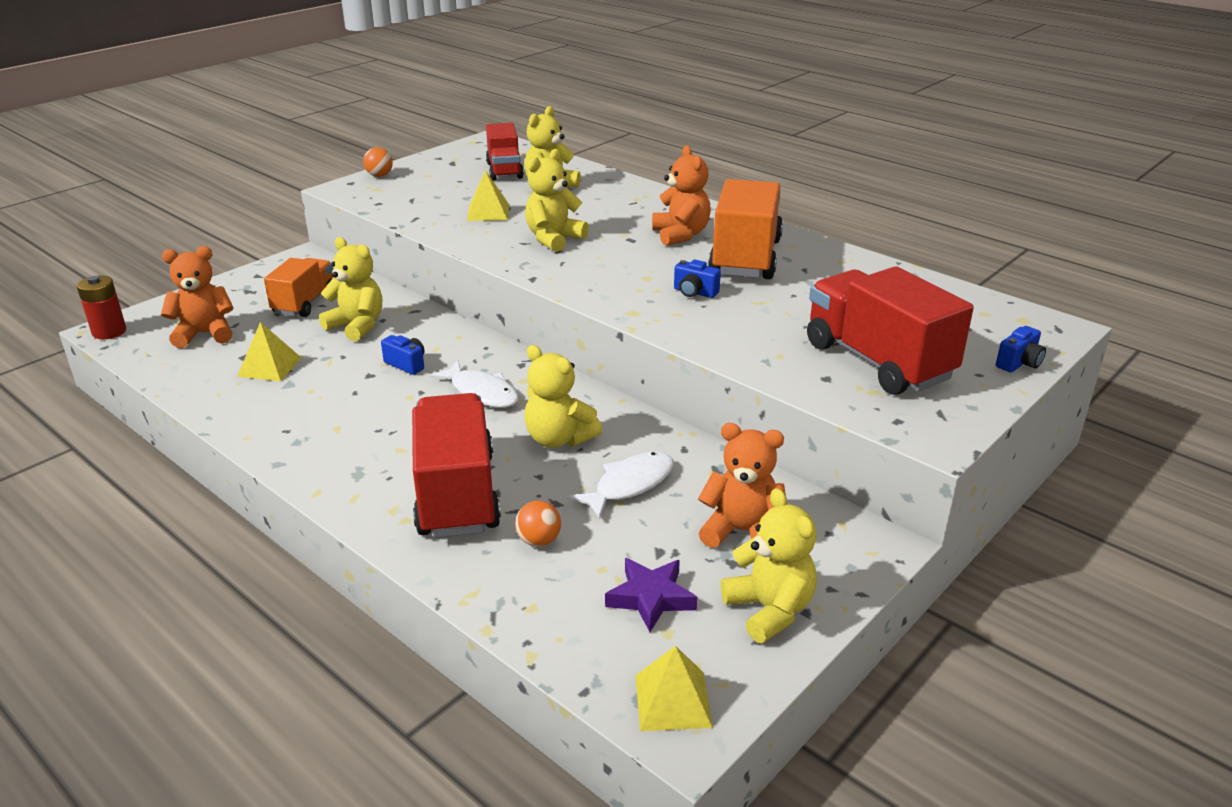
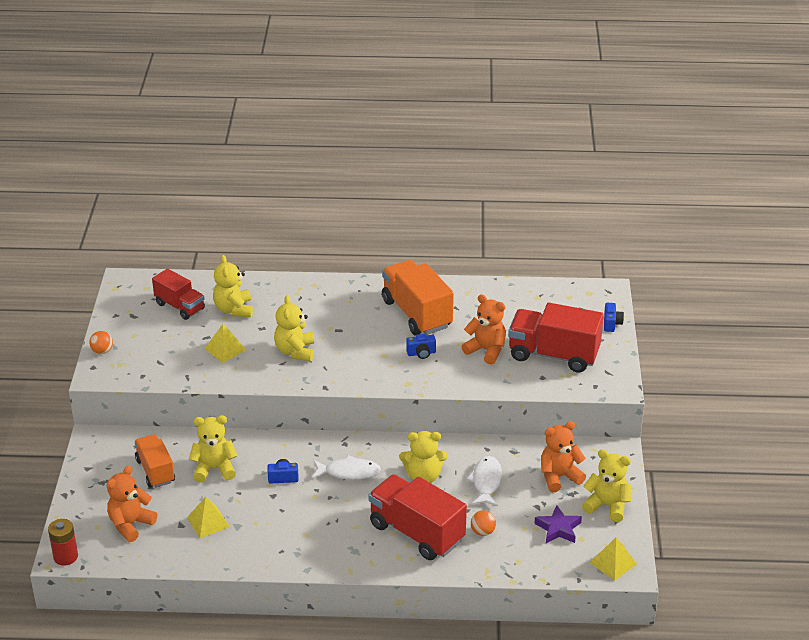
camera: 40 degrees left, 5 degrees up
orange teddy bear [652,145,711,246] -> orange teddy bear moved to [461,294,506,365]

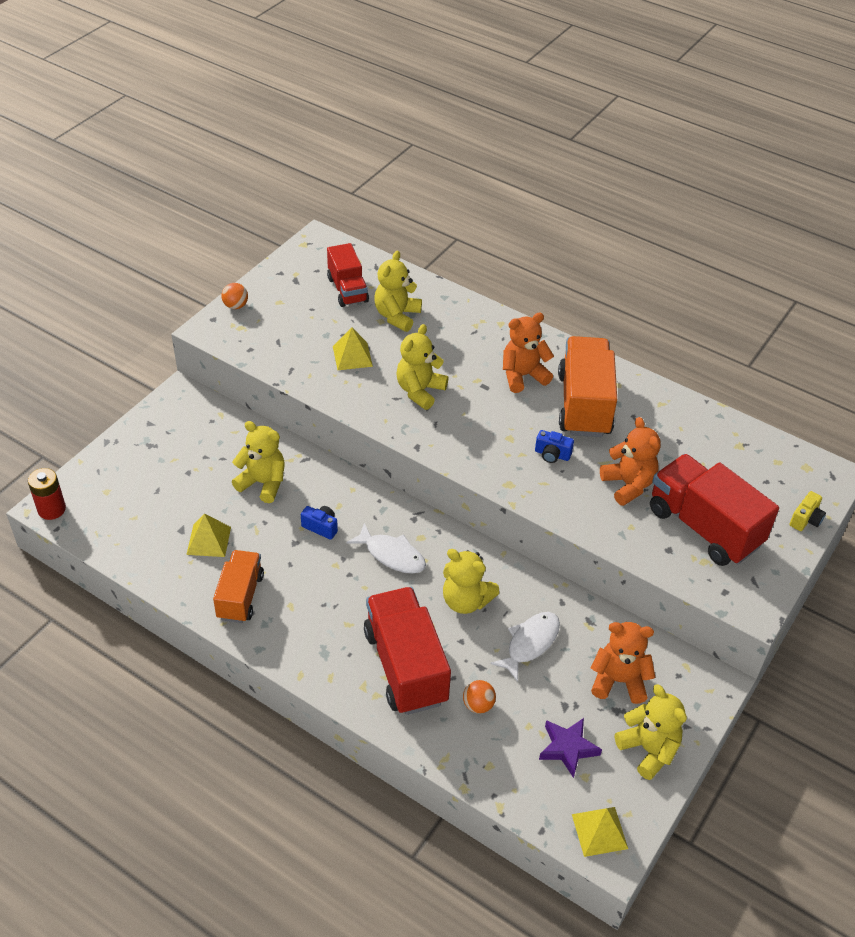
camera: 30 degrees right, 10 degrees up
orange teddy bear [107,466,157,542] -> orange teddy bear moved to [503,313,554,393]
orange truck [135,434,175,488] -> orange truck moved to [213,550,264,623]
blue camera [604,303,624,332] -> yellow camera [790,491,826,531]

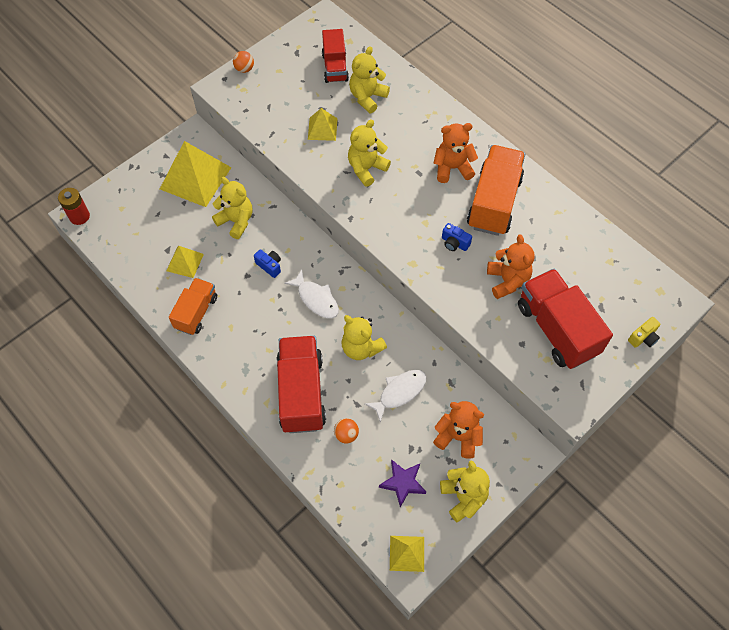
camera: 15 degrees right, 15 degrees up
none -> yellow pyramid [160,141,232,207]

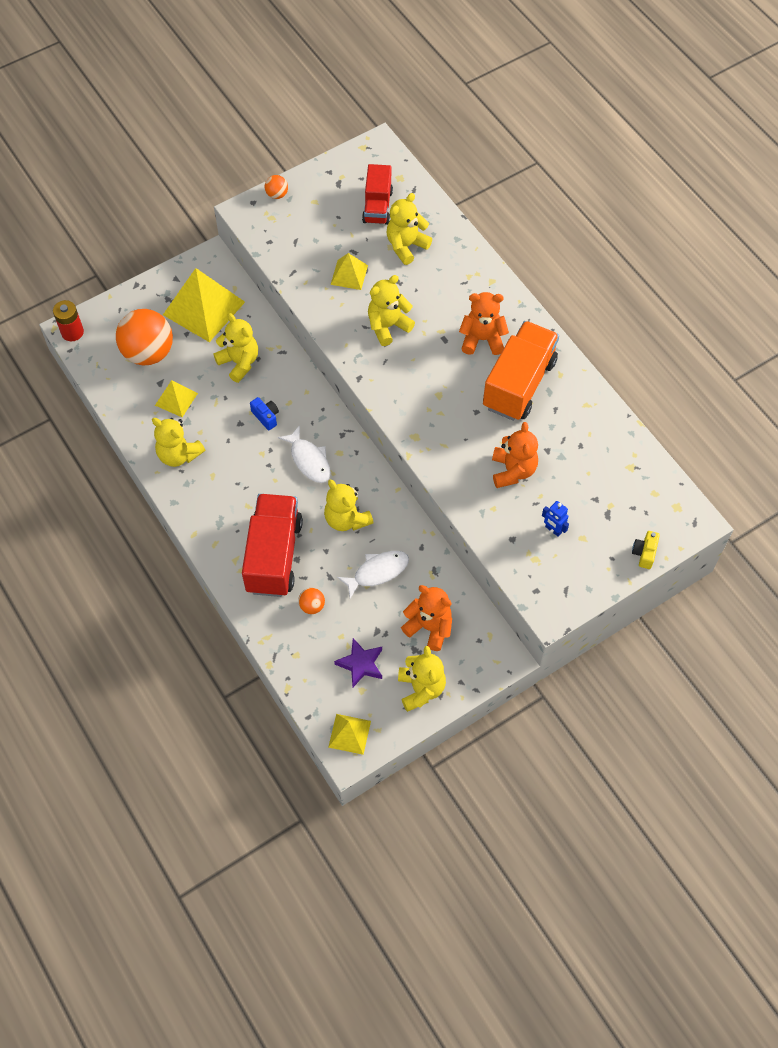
camera: 10 degrees right, 0 degrees up
orange truck [169,278,217,335] -> yellow teddy bear [152,418,205,467]
blue camera [442,223,472,251] -> none
red truck [518,269,613,369] -> blue robot [542,501,569,536]
yellow camera [628,317,661,348] -> yellow camera turned 135 degrees clockwise [632,531,660,569]
none -> orange ball [116,309,173,365]

